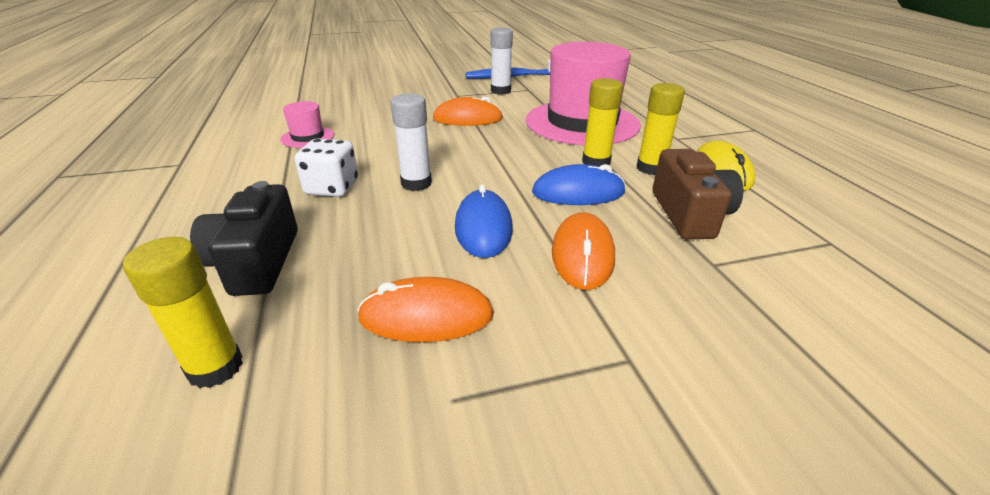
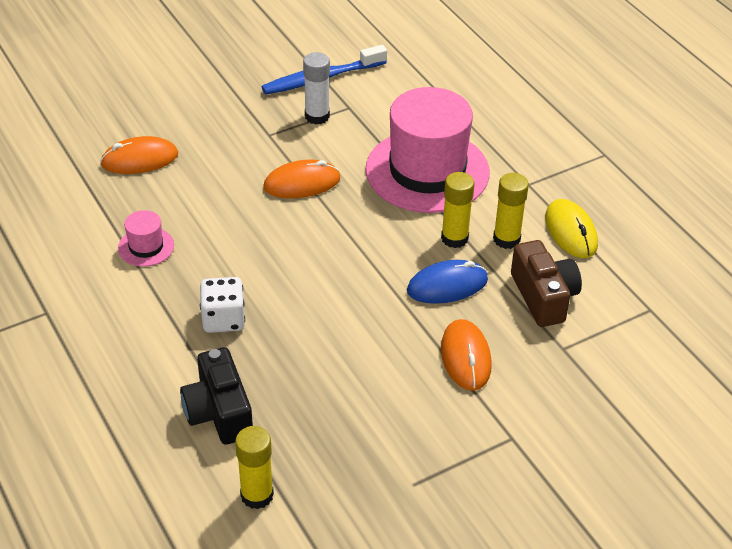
camera: 15 degrees left, 10 degrees up
orange mouse [357,277,494,342] -> orange mouse moved to [100,136,178,174]
white glue stick [391,93,432,191] -> none
blue mouse [455,184,513,258] -> none

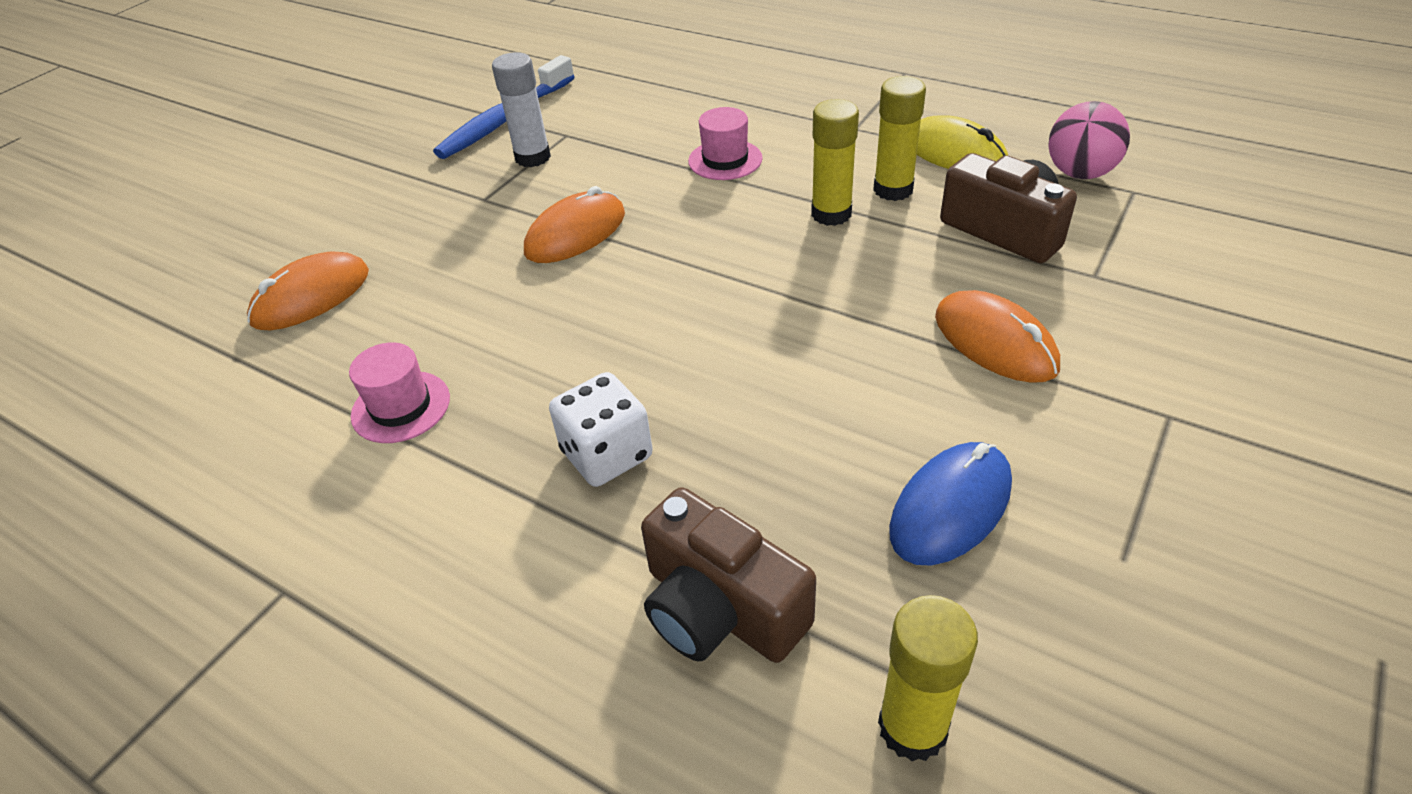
camera: 25 degrees left, 0 degrees up
black camera [180,347,253,445] -> brown camera [641,487,816,663]
pink hat [365,87,490,213] -> pink hat [688,107,763,180], size x0.42
blue mouse [407,260,488,304] -> blue mouse moved to [889,442,1012,566]
none -> pink ball [1048,101,1130,179]

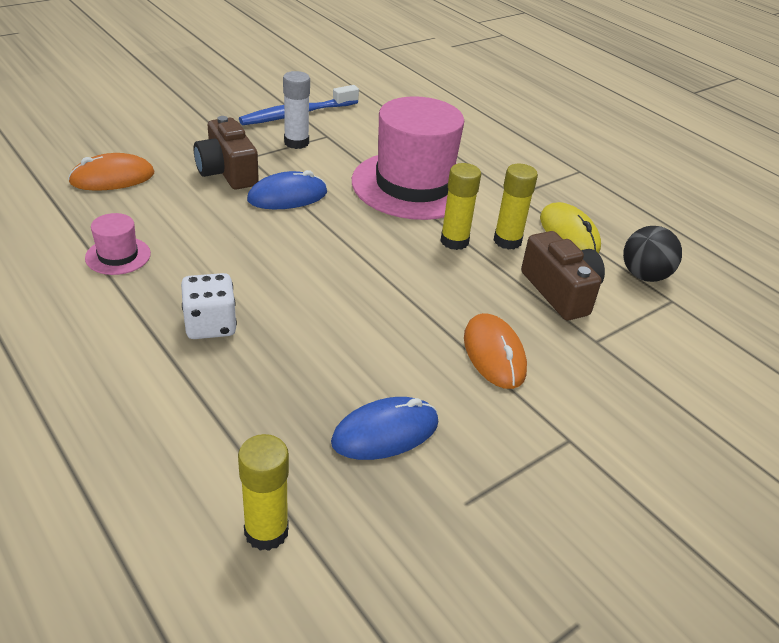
camera: 15 degrees right, 5 degrees down
orange mouse [524,186,625,263] -> blue mouse [247,170,327,209]
brown camera [641,487,816,663] -> brown camera moved to [194,116,259,190]
pink hat [688,107,763,180] -> pink hat [352,96,464,220], size x2.37
pink ball [1048,101,1130,179] -> black ball [623,226,682,282]

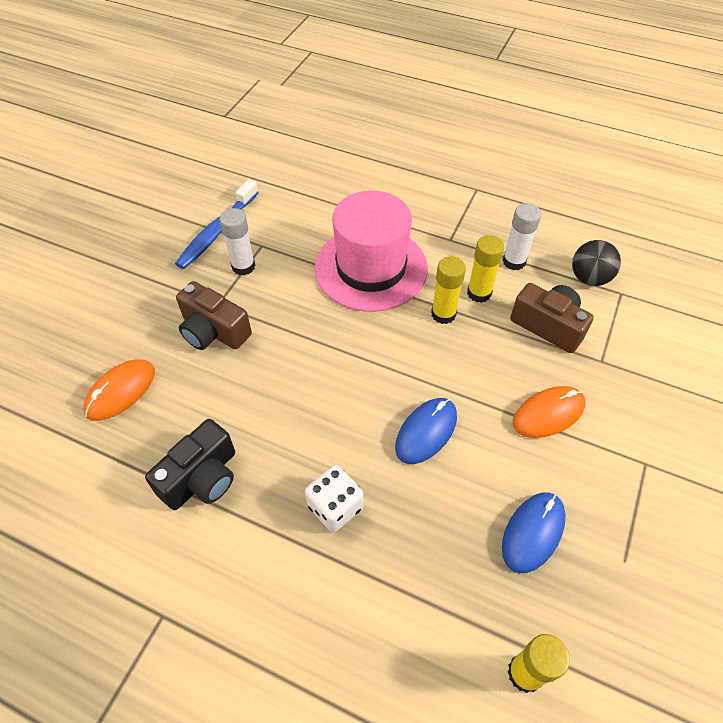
camera: 25 degrees left, 15 degrees up
pink hat [85,213,151,275] -> black camera [145,419,235,510]
blue mouse [247,170,327,209] -> blue mouse moved to [395,398,457,464]
orange mouse [464,313,527,389] -> orange mouse turned 75 degrees counterclockwise [513,386,586,438]
yellow mouse [540,202,601,253] -> white glue stick [502,203,541,270]

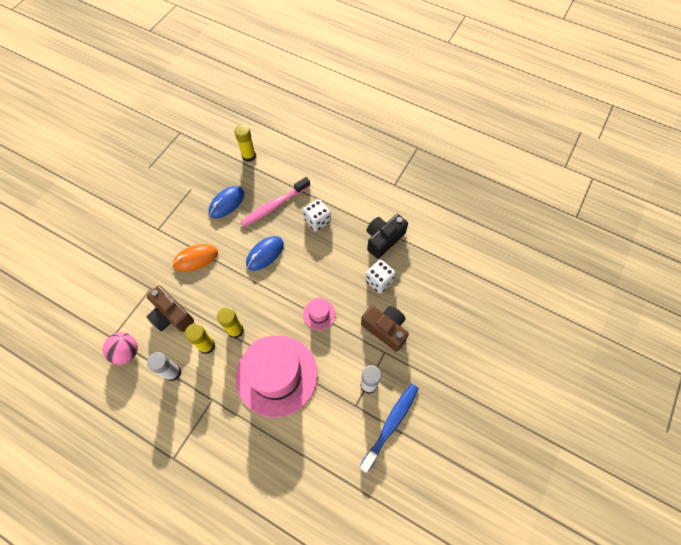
camera: 175 degrees left, 10 degrees up
orange mouse [84,359,155,421] -> none
black ball [572,240,621,286] -> pink ball [103,332,138,365]
none -> pink toothbrush [240,177,310,227]
none -> pink hat [303,298,336,330]
none -> white dice [365,260,396,293]

